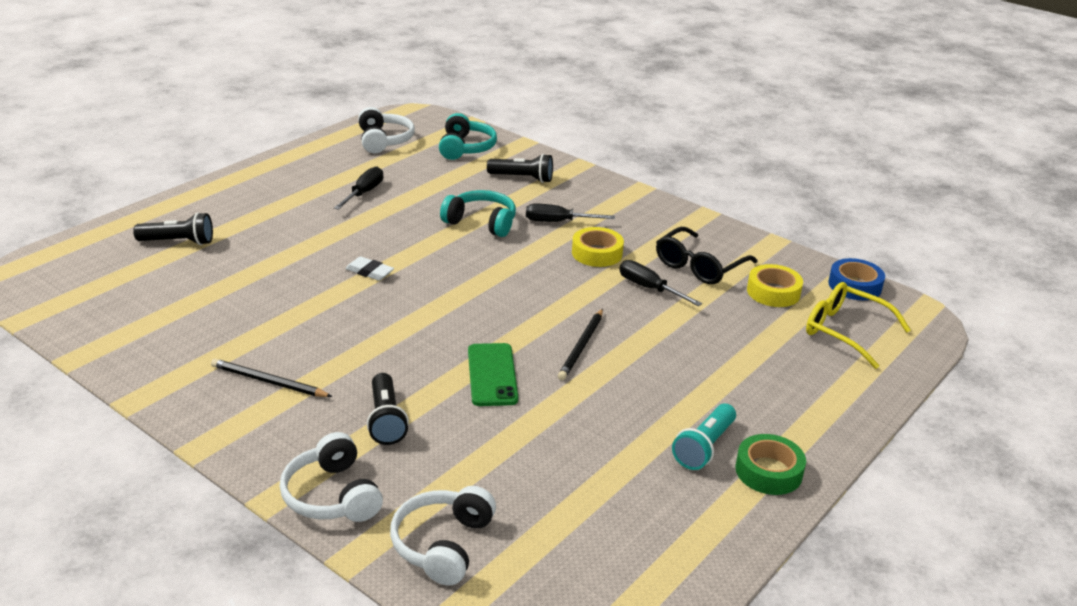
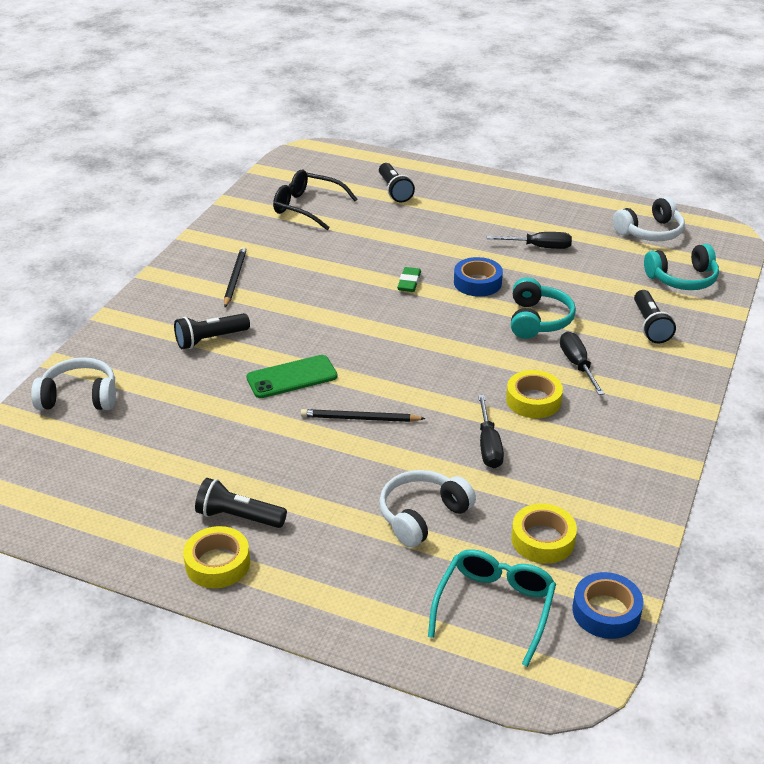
camera: 75 degrees right, 5 degrees up
white headphones [280,432,383,522] -> white headphones moved to [379,470,476,548]
white eraser [345,257,394,281] -> green eraser [397,267,421,292]
black screwdriver [619,260,702,306] -> black screwdriver turned 150 degrees clockwise [478,395,504,468]
black glasses [656,227,757,284] -> black glasses moved to [273,170,357,230]
turquoise flashlight [672,404,736,470] -> black flashlight [195,478,287,528]
green tape [736,434,806,495] -> yellow tape [183,526,250,588]
yellow glasses [806,282,911,369] -> turquoise glasses [428,549,556,667]
none -> blue tape [454,257,503,297]

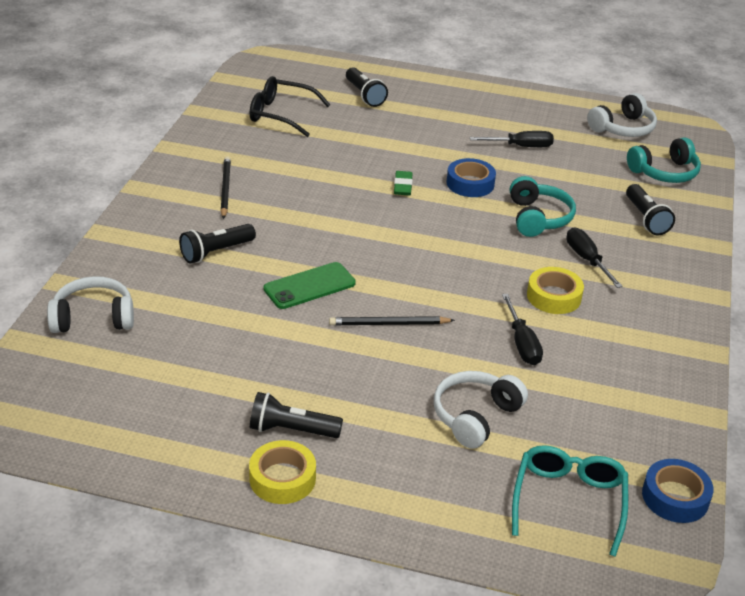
camera: 10 degrees left, 0 degrees up
yellow tape [511,504,577,564] -> none

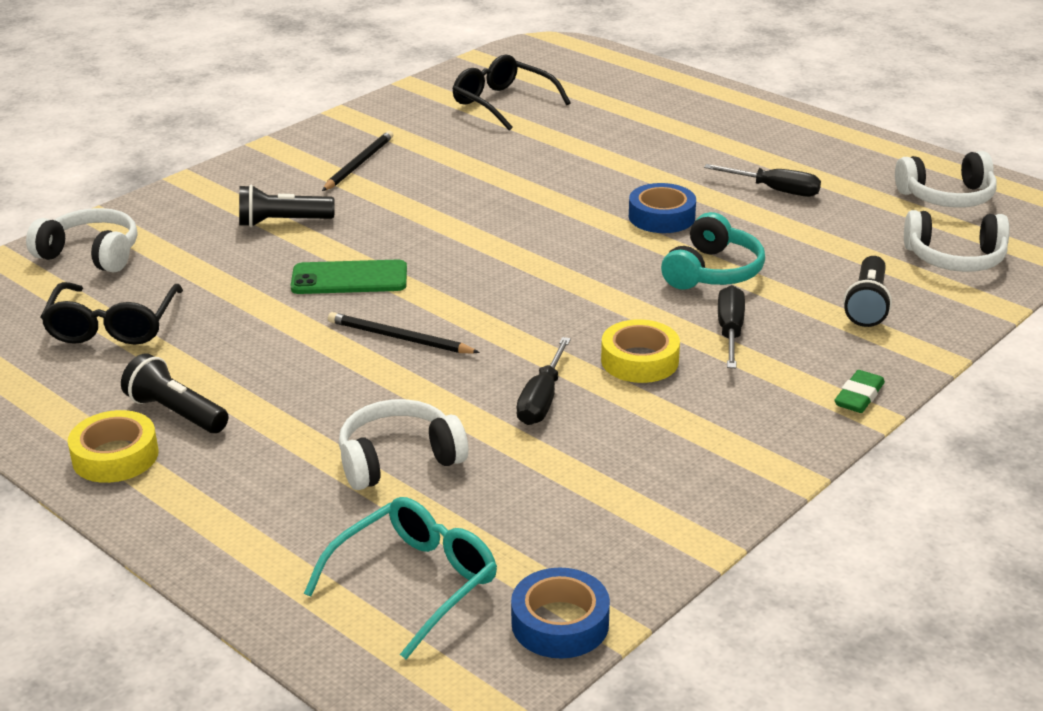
camera: 30 degrees right, 5 degrees down
black flashlight [346,67,388,107] -> none
green eraser [394,171,413,195] -> green eraser moved to [834,370,885,413]
turquoise headphones [627,137,701,183] -> white headphones [904,210,1009,272]
none -> black glasses [40,282,183,345]

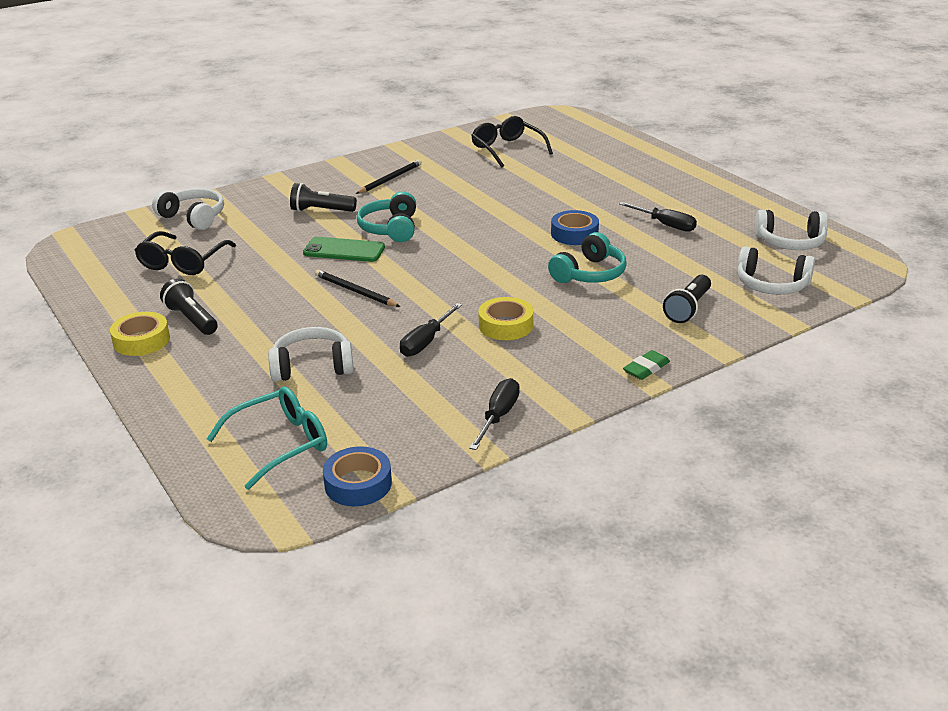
camera: 15 degrees right, 0 degrees up
black screwdriver [718,285,745,368] -> black screwdriver moved to [469,378,520,450]
none -> turquoise headphones [357,191,416,242]

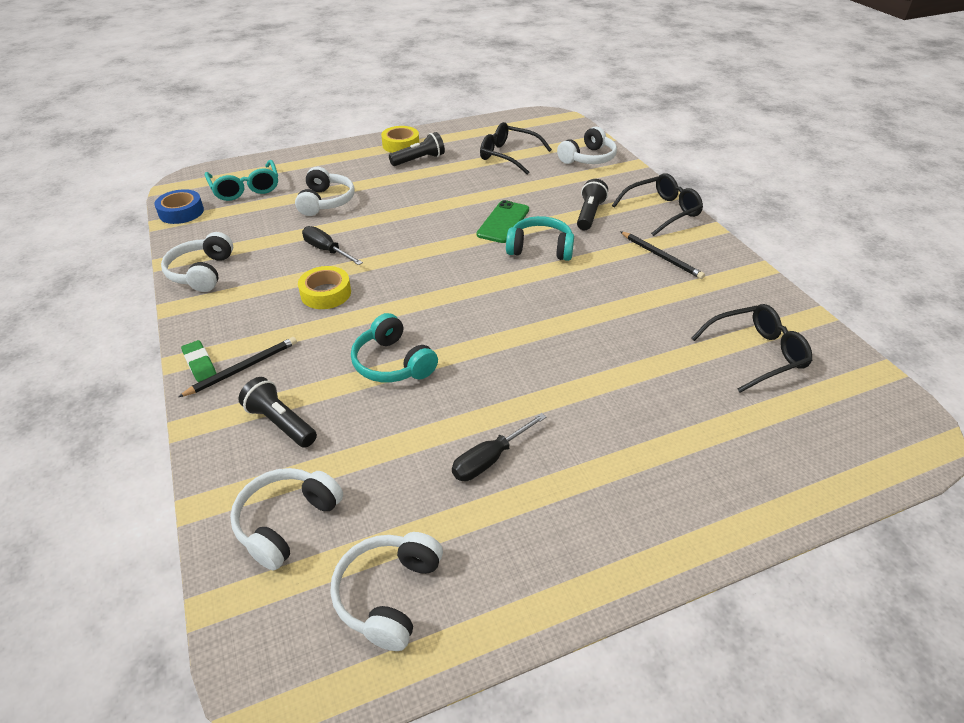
camera: 100 degrees right, 10 degrees up
black pencil [315,269,401,307] -> black pencil moved to [178,337,297,397]
black screwdriver [469,378,520,450] -> white headphones [161,232,233,292]
blue tape [551,210,599,245] -> none
none -> black glasses [612,173,703,236]

